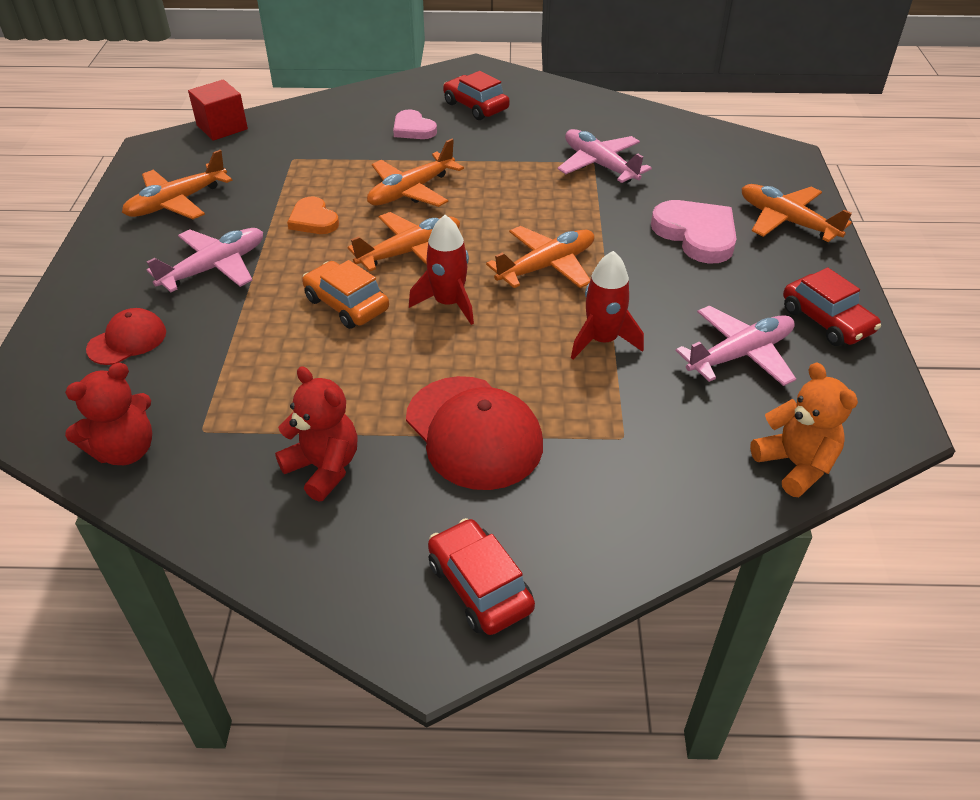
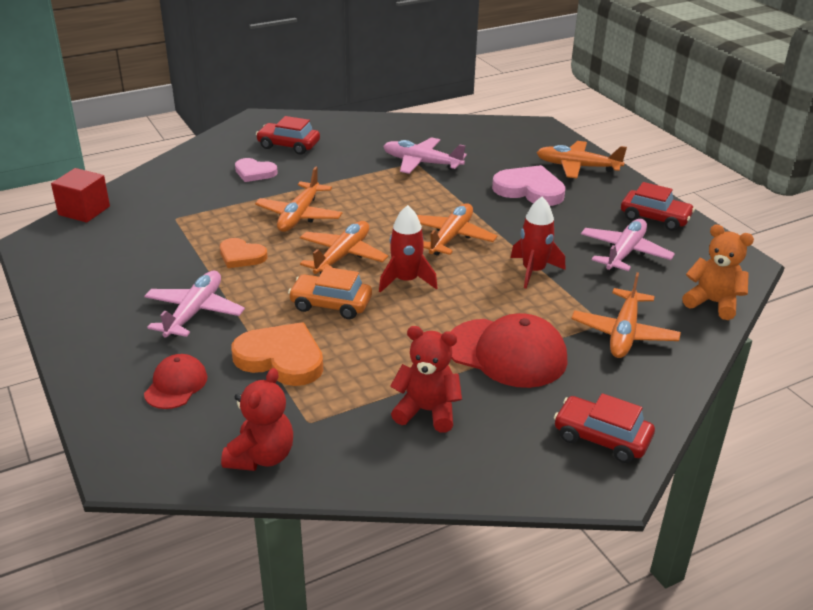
camera: 30 degrees left, 10 degrees down
orange plane [122,150,233,219] -> orange plane moved to [572,272,681,358]
none -> orange heart [232,322,323,386]

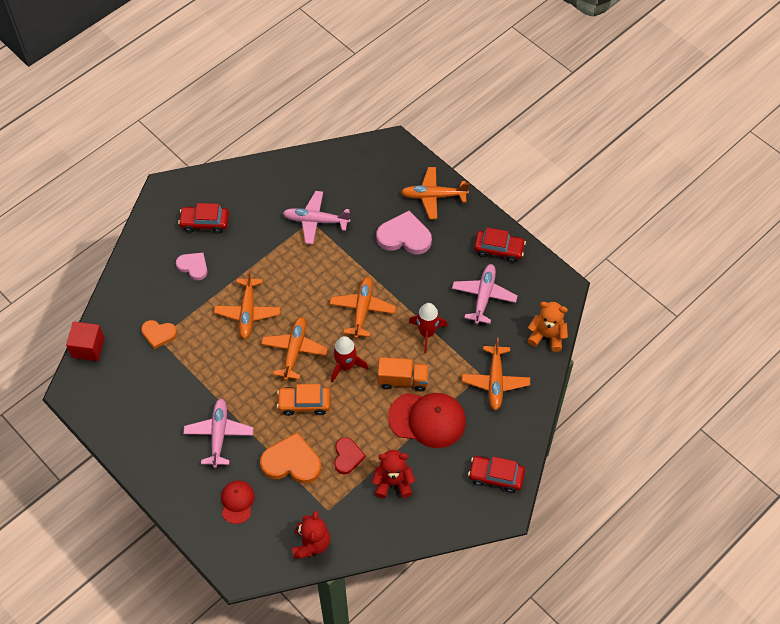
camera: 15 degrees left, 25 degrees up
orange heart [220,238,267,268] -> orange heart moved to [141,320,177,349]
pink heart [235,158,278,182] -> pink heart turned 150 degrees counterclockwise [176,253,208,280]
none -> red heart [334,437,366,474]
none -> orange truck [378,357,429,392]

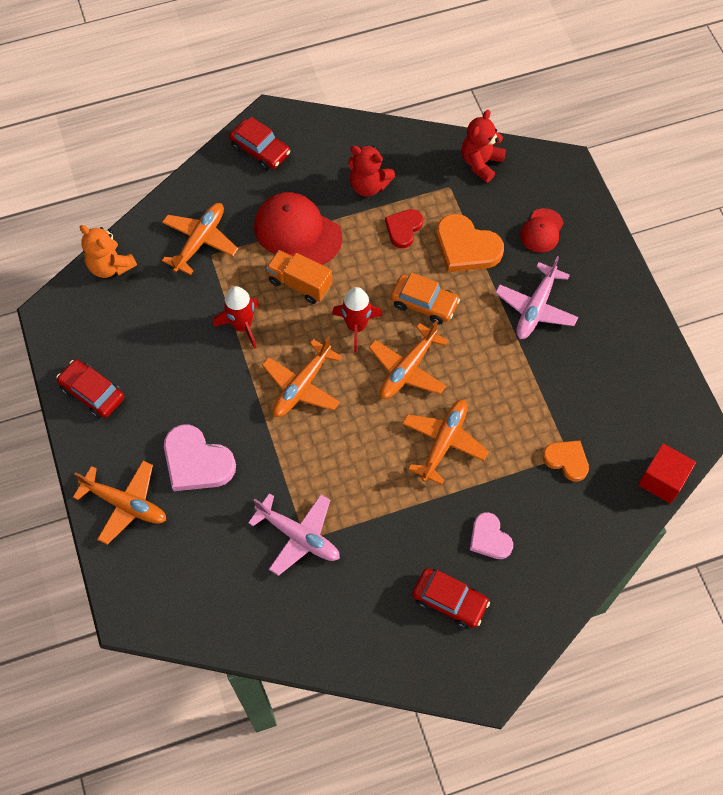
camera: 155 degrees left, 5 degrees up
pink plane [452,264,518,324] -> none

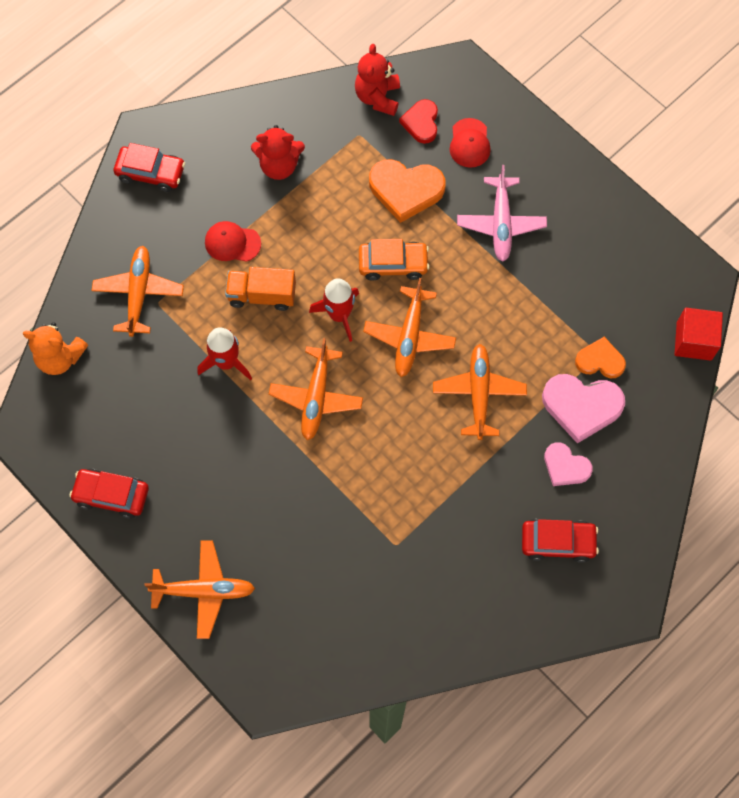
camera: 25 degrees left, 5 degrees up
pink heart [164,425,236,491] -> pink heart moved to [542,374,625,443]
pink plane [248,493,340,576] -> none
red cap [254,192,342,265] -> red cap [205,221,261,262], size x0.56
red heart [385,209,423,248] -> red heart moved to [399,99,438,144]

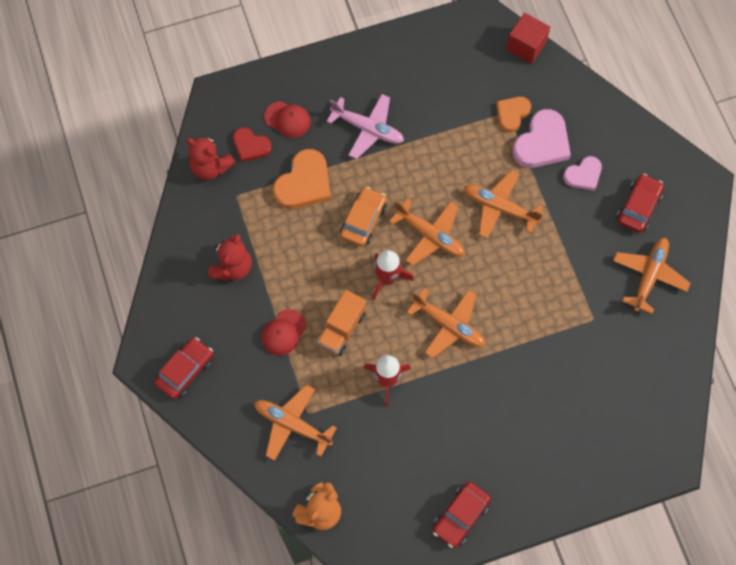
camera: 65 degrees left, 0 degrees up
orange plane [145,541,255,639] -> orange plane moved to [613,237,691,314]

